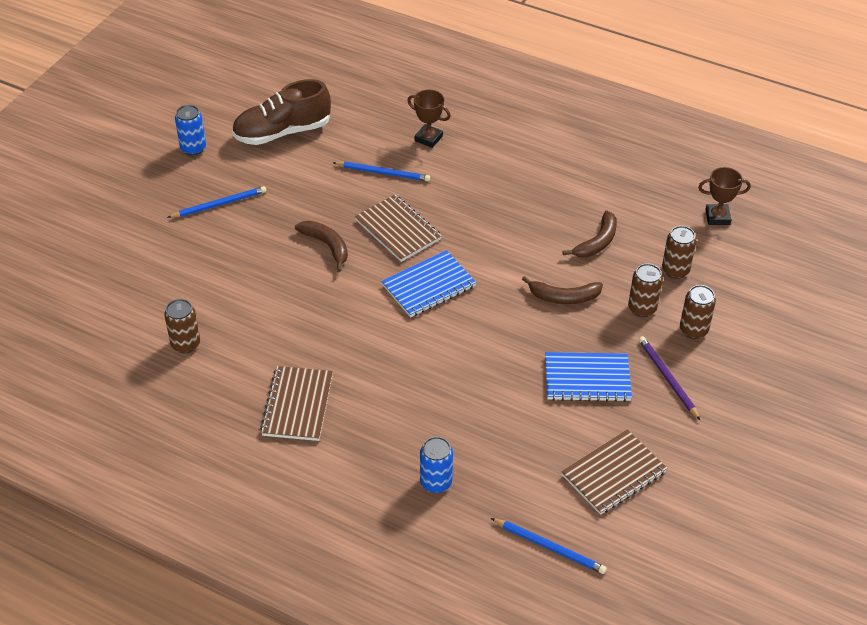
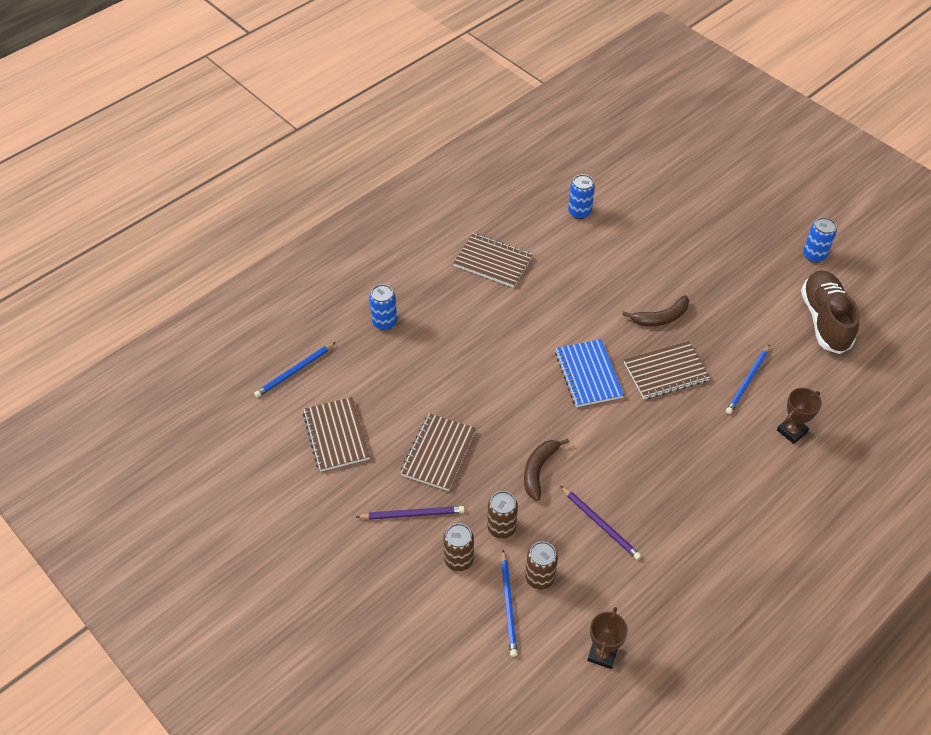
camera: 110 degrees right, 5 degrees up
brown can [164,299,200,353] -> blue can [568,174,595,219]
blue pencil [167,186,266,218] -> blue pencil moved to [501,550,518,657]
blue notebook [545,352,632,402] -> brown notebook [400,413,476,491]
brown banana [562,211,617,257] -> purple pencil [560,486,641,560]

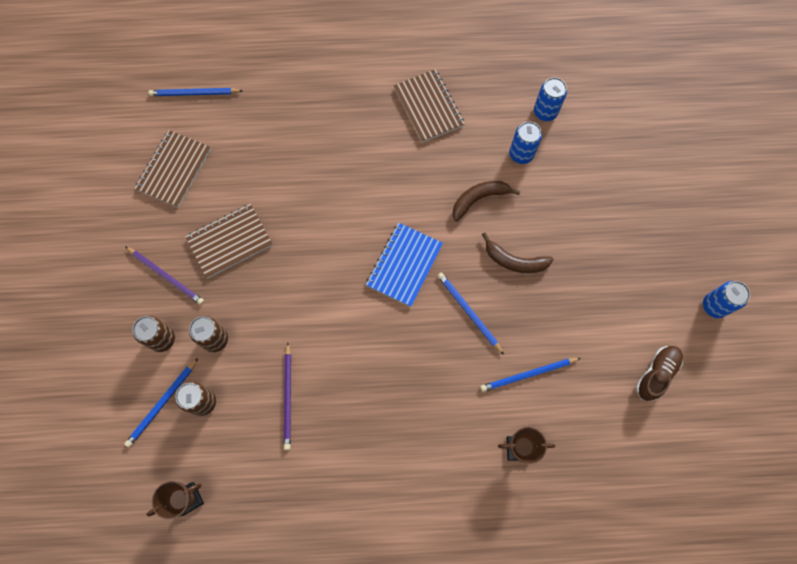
camera: 40 degrees right, 20 degrees up
blue can [369,284,397,330] -> blue can moved to [509,121,542,164]
brown banana [524,438,569,501] -> brown banana moved to [452,181,520,221]
brown notebook [624,341,710,399] -> blue pencil [437,272,504,355]
brown shoe [801,271,860,354] -> brown shoe [636,346,683,401], size x0.59

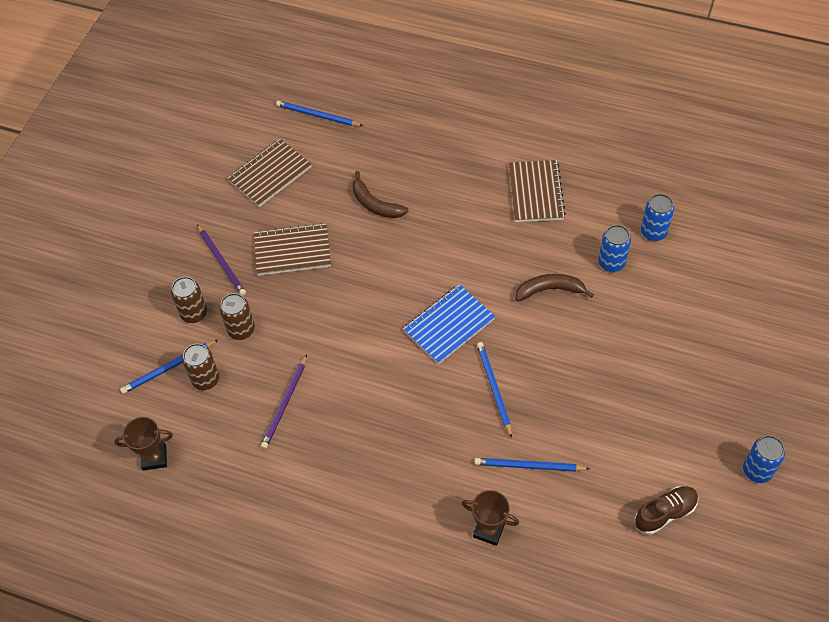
camera: 25 degrees right, 15 degrees down
brown banana [482,232,554,273] -> brown banana moved to [353,171,409,218]

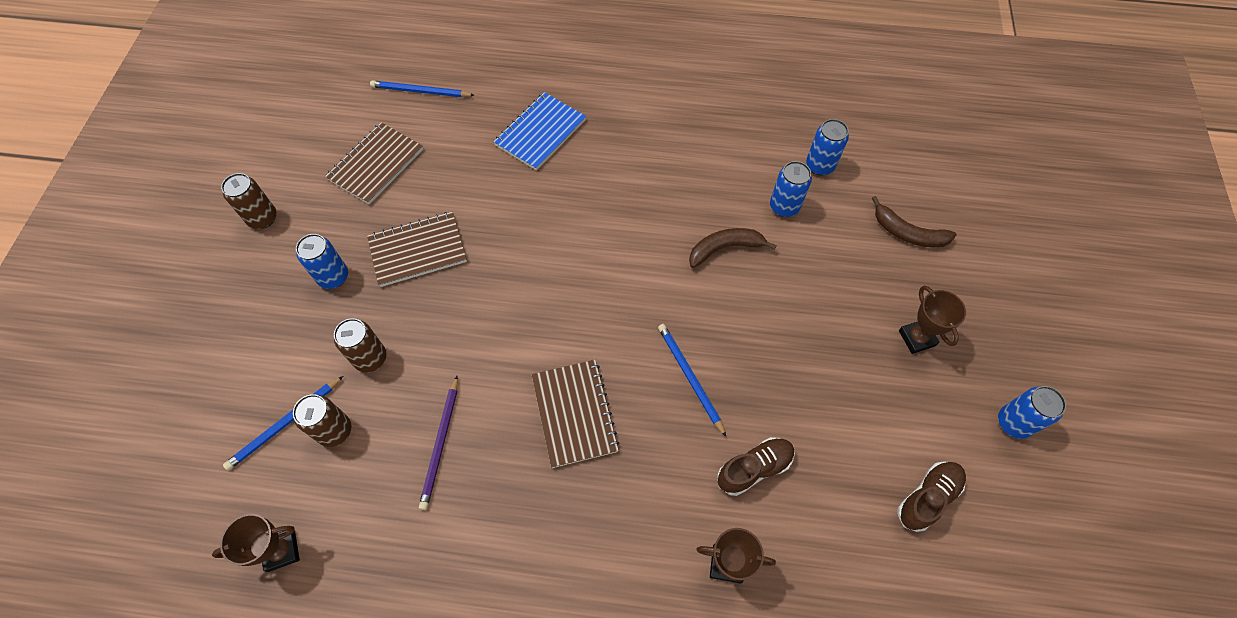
camera: 15 degrees left, 5 degrees up
brown can [171,277,207,323] -> brown can moved to [221,173,277,229]
purple pencil [197,224,246,296] -> blue can [296,234,348,289]
brown banana [353,171,409,218] -> brown banana moved to [872,196,957,247]
blue notebook [403,284,495,364] -> blue notebook moved to [493,92,586,171]
blue pencil [475,458,590,472] -> brown shoe [717,437,795,496]
brown notebook [509,160,566,222] -> brown notebook moved to [532,360,619,468]
none -> brown trophy [899,286,966,354]

